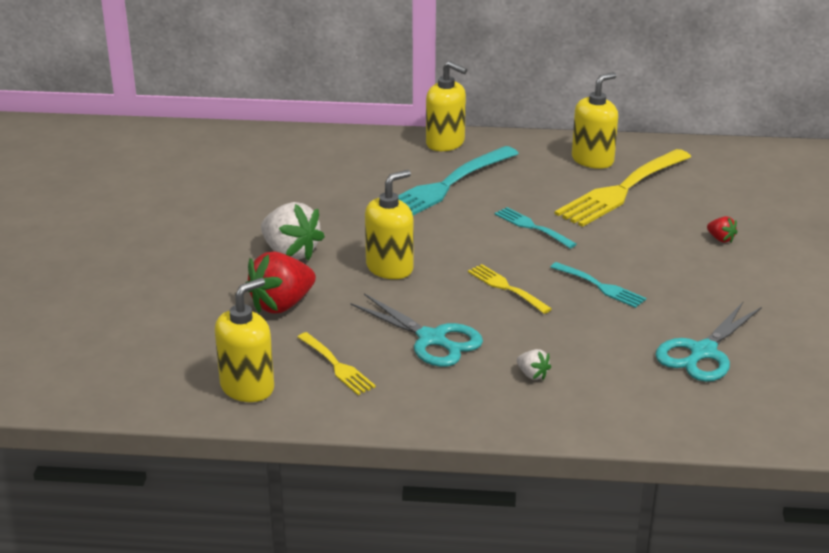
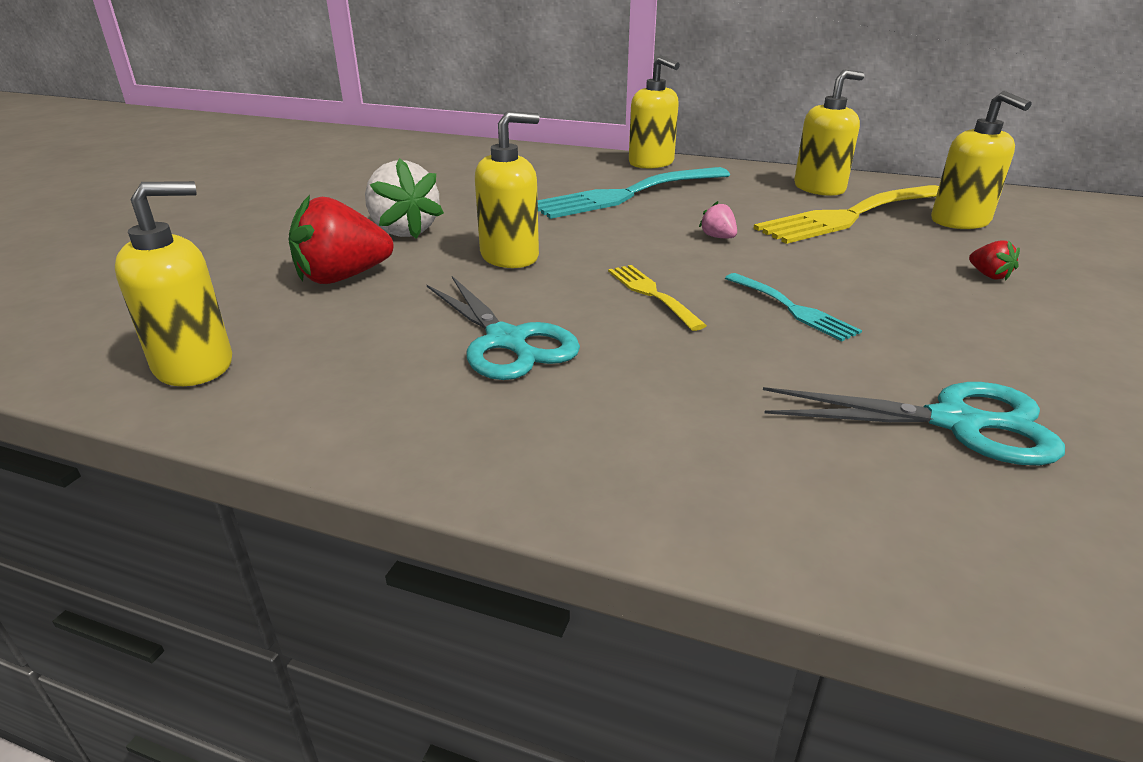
camera: 15 degrees right, 0 degrees up
yellow fork [298,332,376,395] -> none
turquoise fork [495,207,577,248] -> pink strawberry [699,201,737,238]
white strawberry [517,349,551,380] -> none
turquoise scissors [655,302,762,382] -> turquoise scissors turned 135 degrees counterclockwise [763,382,1065,465]
none -> yellow soap dispenser [931,91,1031,229]

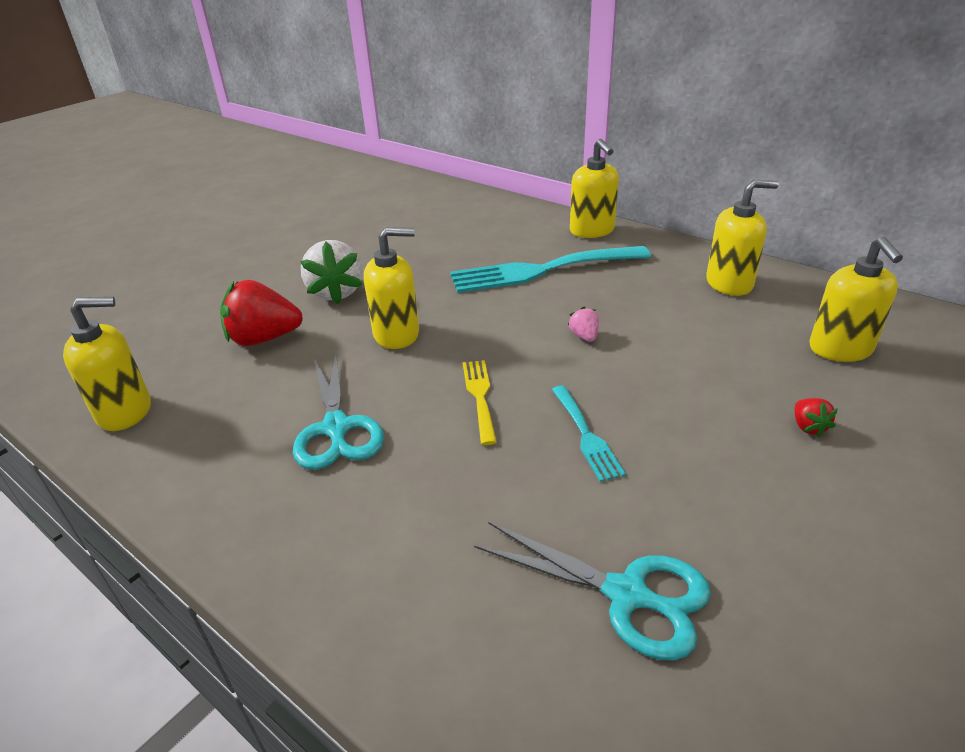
camera: 20 degrees right, 5 degrees up
yellow fork [753,185,939,244] -> none

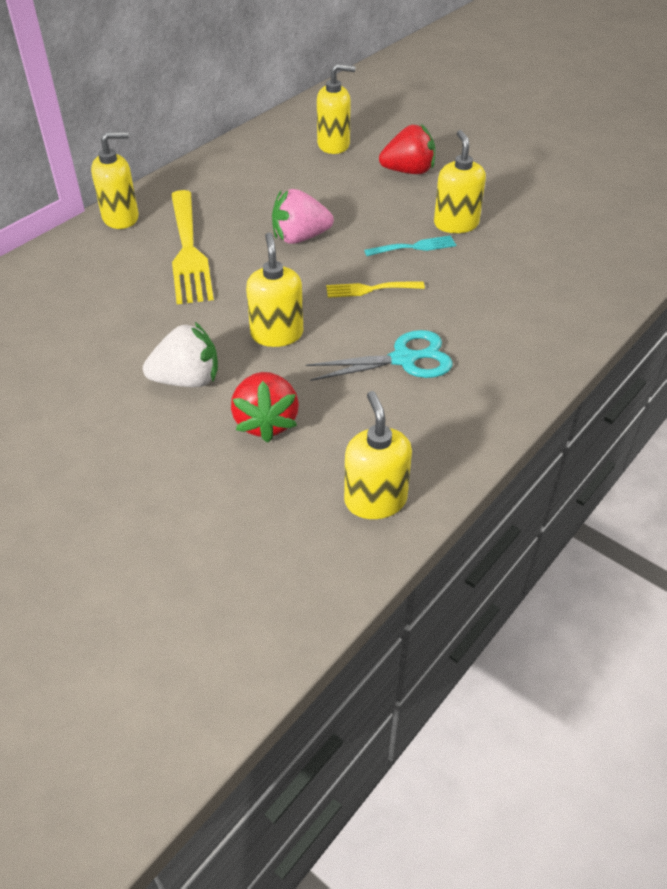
camera: 90 degrees left, 10 degrees up
turquoise fork [450,246,651,293] -> yellow fork [171,190,214,304]
turquoise scissors [474,522,711,661] -> none
pink strawberry [568,306,599,342] -> pink strawberry [272,189,334,244], size x2.17
yellow soap dispenser [706,180,779,296] -> yellow soap dispenser moved to [434,130,486,233]
red strawberry [794,398,838,437] -> red strawberry [379,124,435,174], size x2.17

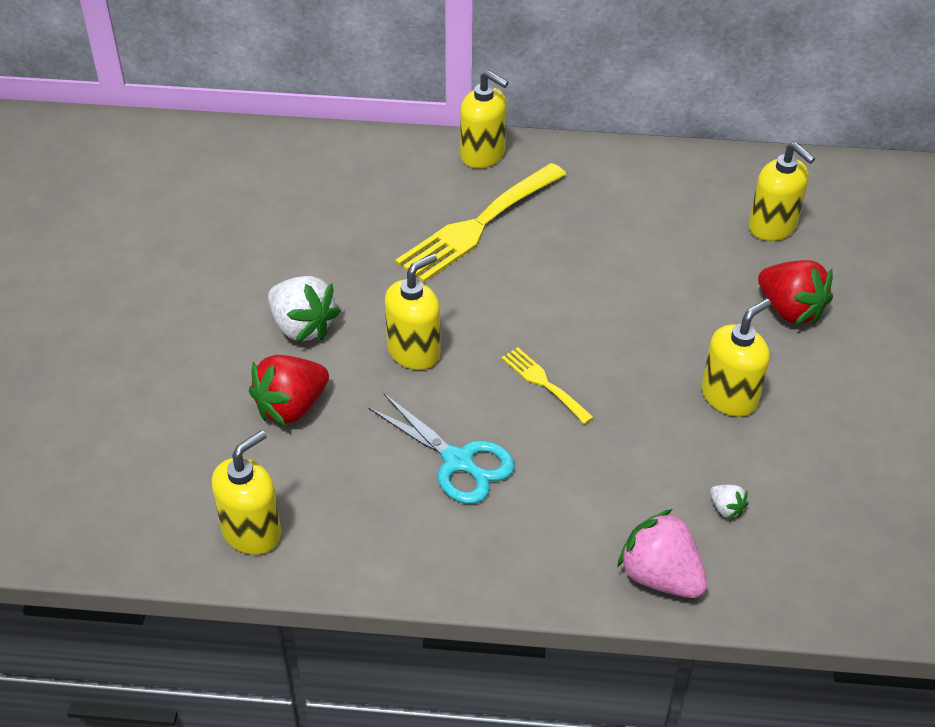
camera: 55 degrees right, 0 degrees up
pink strawberry [272,189,334,244] -> pink strawberry moved to [617,509,707,598]
turquoise fork [364,235,456,256] -> none
none -> white strawberry [710,485,748,519]

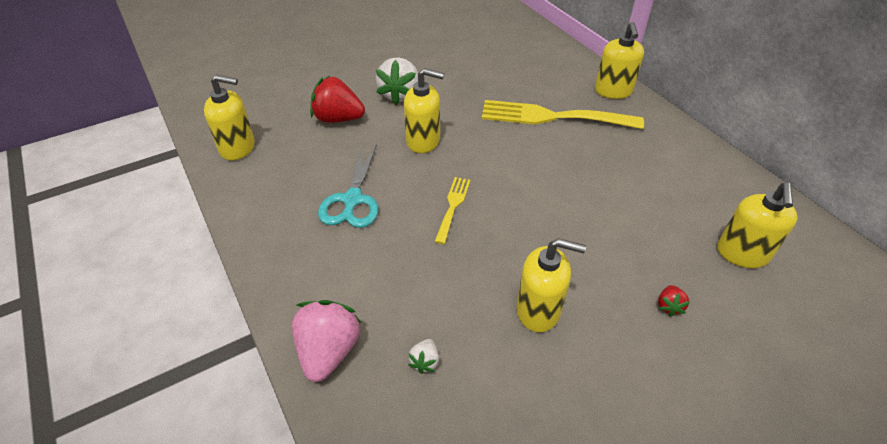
camera: 55 degrees right, 0 degrees up
red strawberry [758,260,833,325] -> red strawberry [658,285,690,317], size x0.46

